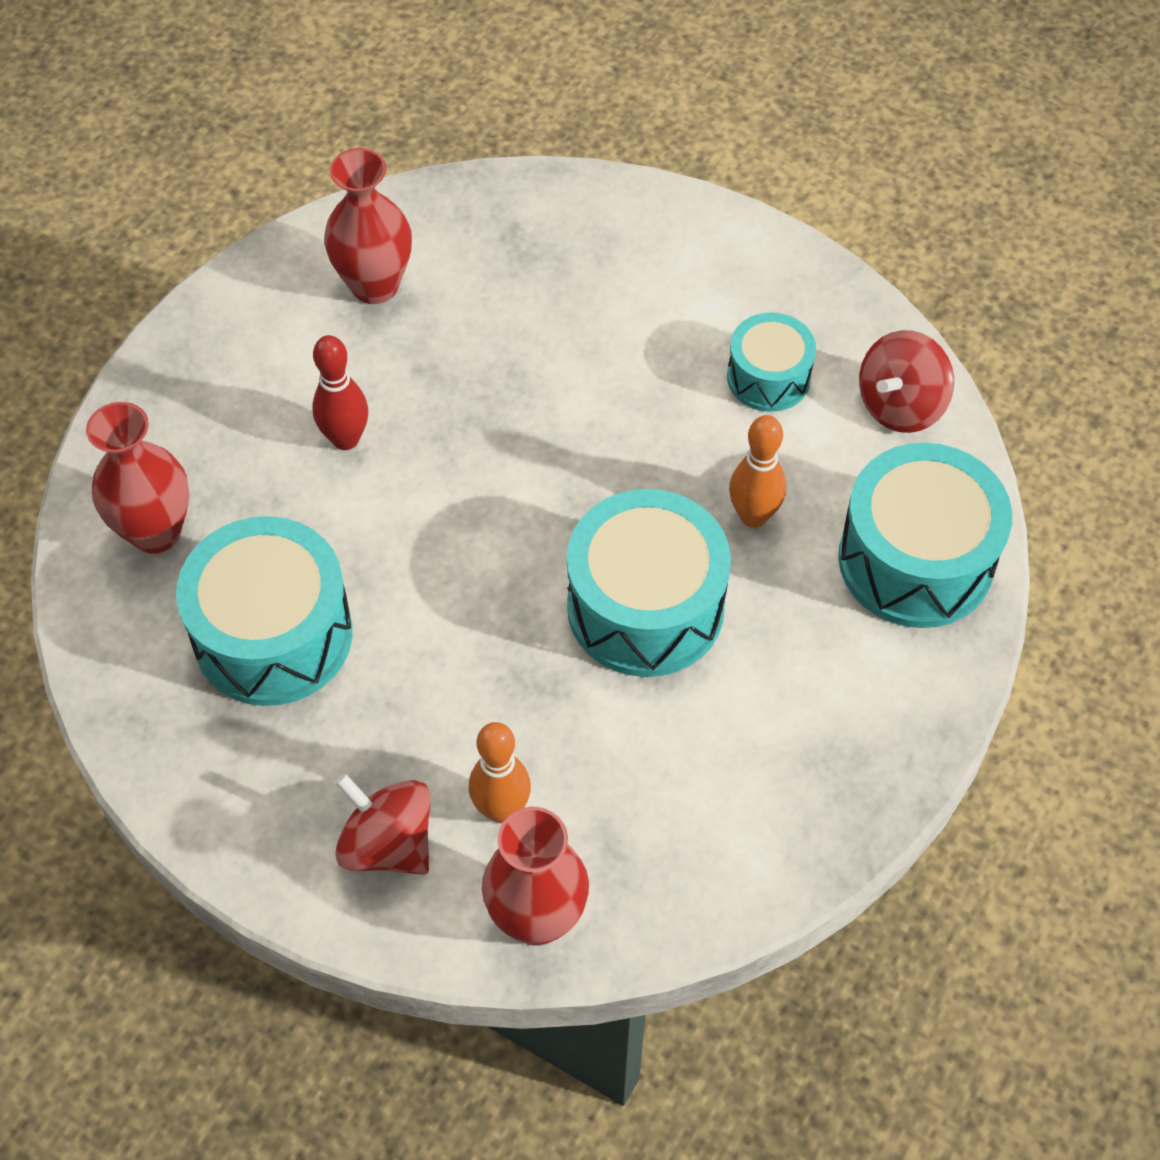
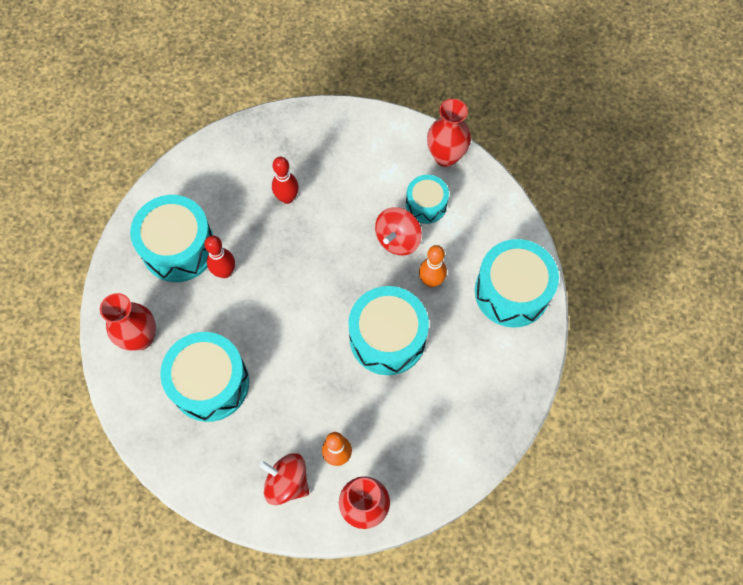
camera: 10 degrees left, 10 degrees up
red vase [324,148,412,304] -> red vase moved to [427,99,471,167]
red spinning top [859,330,954,433] -> red spinning top moved to [375,207,422,255]
none -> turquoise drum [130,195,213,282]
none -> red bowling pin [272,157,299,204]

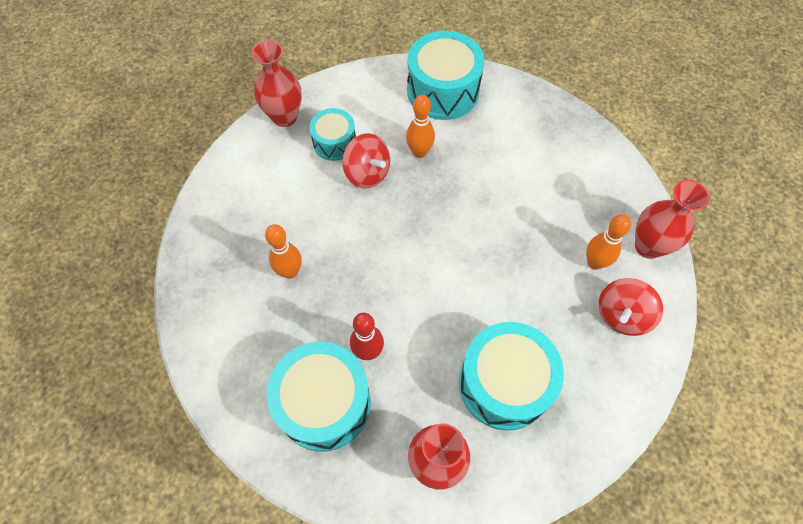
camera: 80 degrees left, 5 degrees down
red bowling pin [272,157,299,204] -> orange bowling pin [265,224,302,279]
turquoise drum [348,286,429,375] -> none

